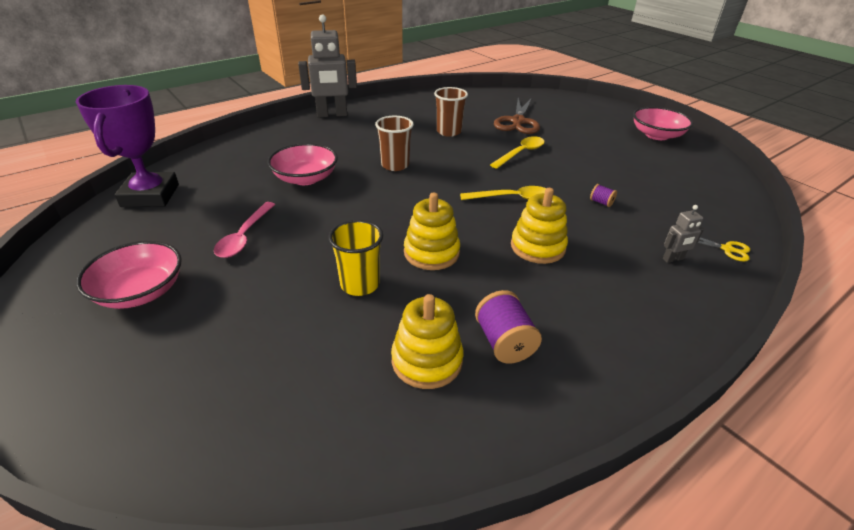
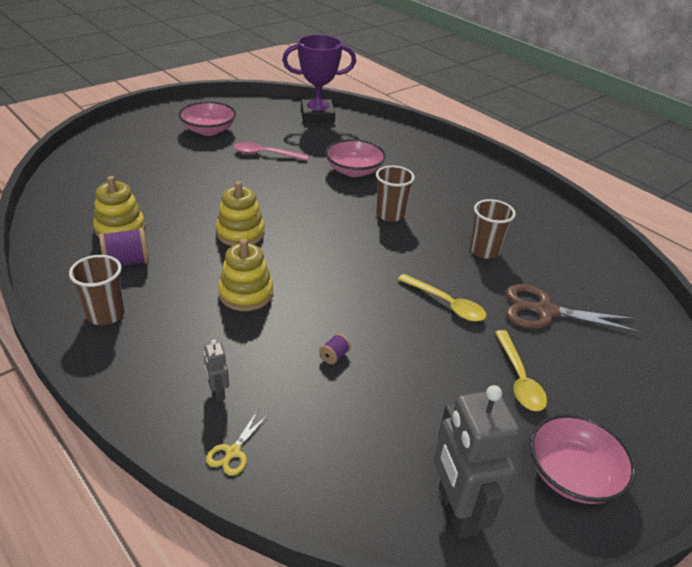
camera: 85 degrees right, 0 degrees up
grey robot [298,14,357,117] -> grey robot moved to [434,385,520,539]
yellow cup [328,220,383,296] -> none
yellow spoon [460,186,546,200] -> yellow spoon moved to [495,330,547,411]
none -> brown cup [69,255,125,325]

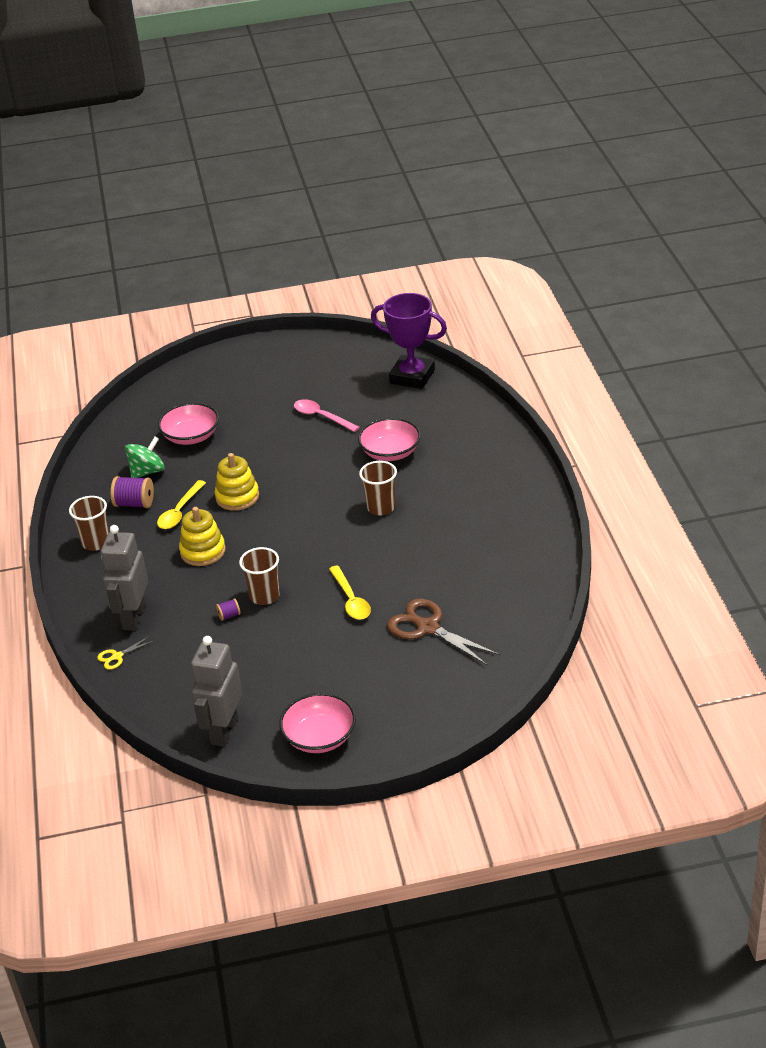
camera: 35 degrees right, 0 degrees up
yellow stacking toy [93,176,145,238] -> green spinning top [125,437,165,478]
pink bowl [179,101,236,136] -> pink bowl moved to [158,403,219,445]
grey robot [204,340,229,401] -> grey robot [101,525,148,631], size x2.19
brown cup [470,199,516,259] -> brown cup moved to [239,547,280,605]
yellow spoon [495,330,547,411] -> yellow spoon moved to [157,480,206,529]

